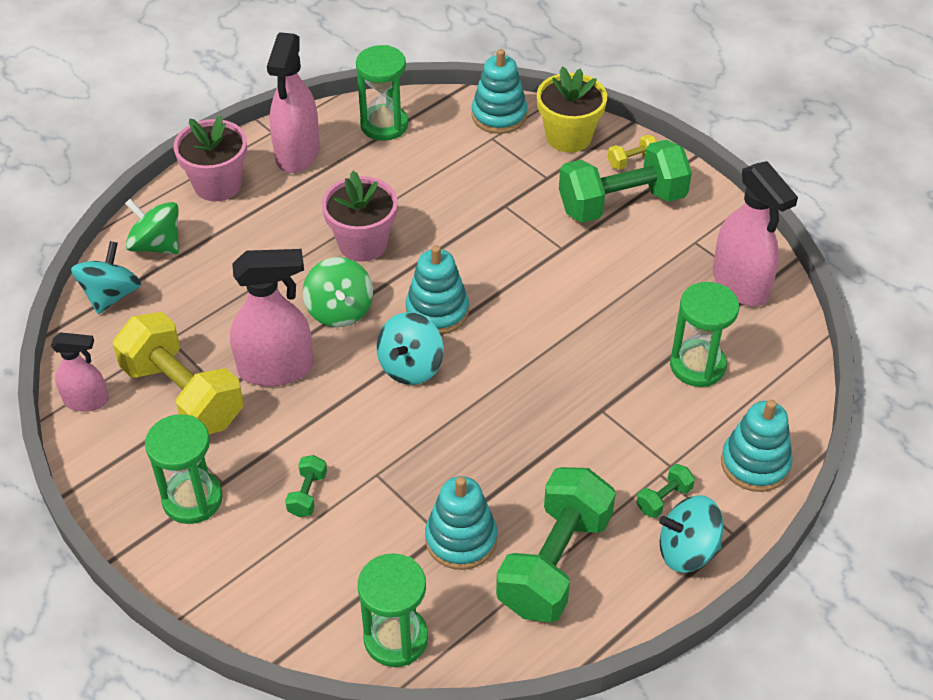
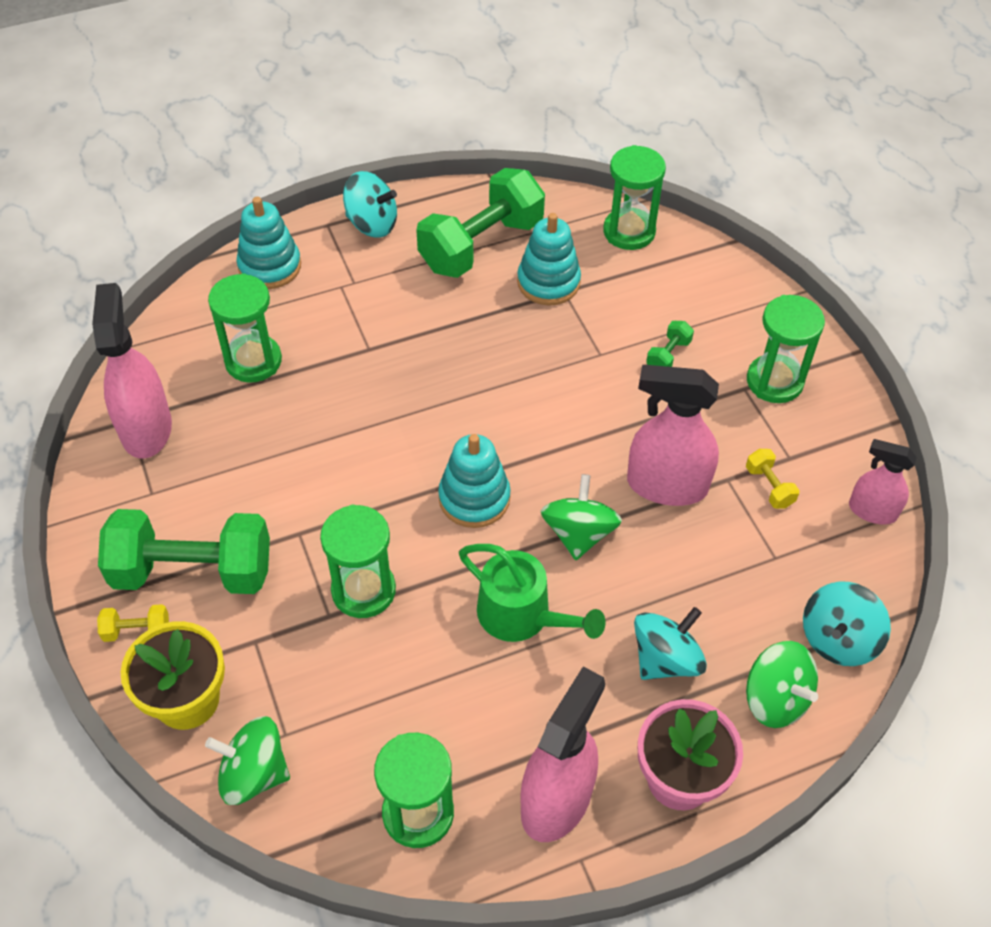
camera: 160 degrees left, 5 degrees up
yellow dumbbell [113,312,244,434] -> yellow dumbbell [746,449,800,509], size x0.41
pink flower pot [322,171,398,262] -> green watering can [459,544,606,642]
turquoise spinning top [377,312,444,385] -> turquoise spinning top moved to [634,607,707,680]
turquoise stacking toy [471,49,527,134] -> green spinning top [205,716,290,805]
green dumbbell [636,464,695,518] -> none
none -> green hourglass [320,505,396,618]

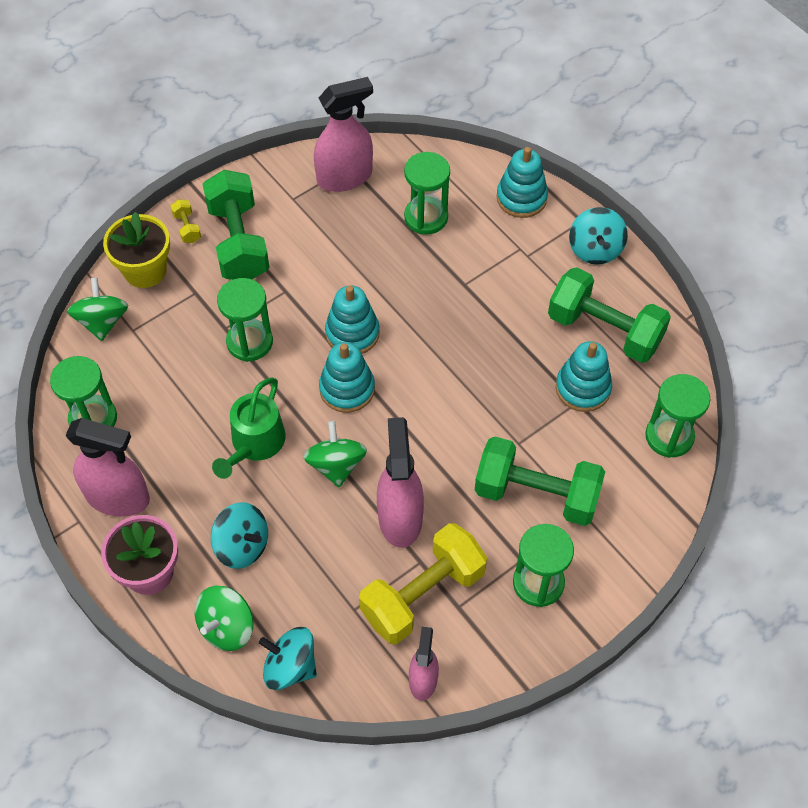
camera: 75 degrees right, 5 degrees up
green spinning top [541,474,622,560] -> green spinning top turned 90 degrees counterclockwise [303,421,367,487]
green dumbbell [646,321,694,367] -> green dumbbell [475,437,605,526], size x2.45
yellow dumbbell [746,449,800,509] -> yellow dumbbell [359,523,487,644], size x2.45
none -> turquoise stacking toy [325,285,380,354]

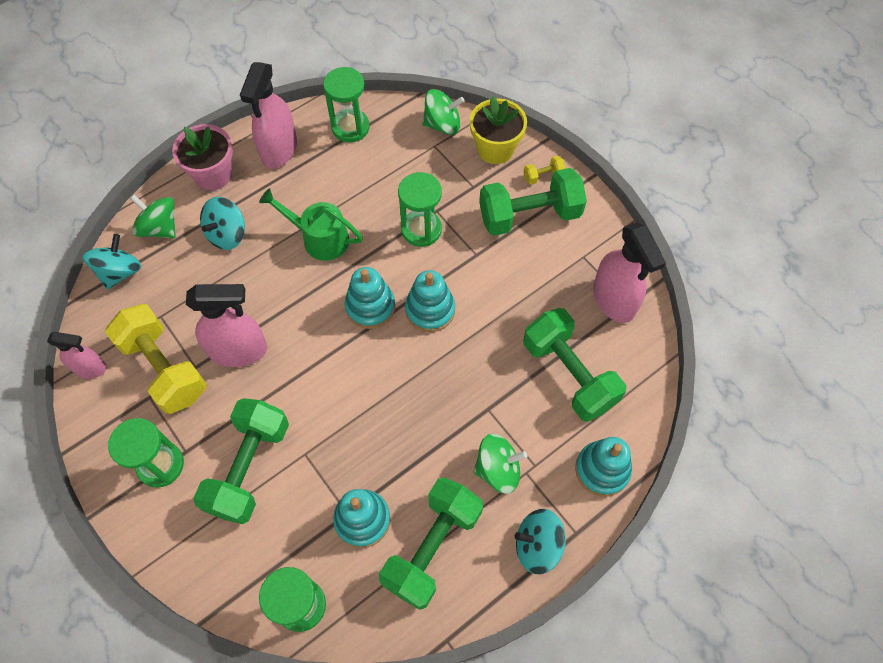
camera: 90 degrees right, 5 degrees up
green spinning top [303,421,367,487] -> green spinning top moved to [473,434,527,494]
green hourglass [404,152,450,235] -> green dumbbell [523,308,626,422]

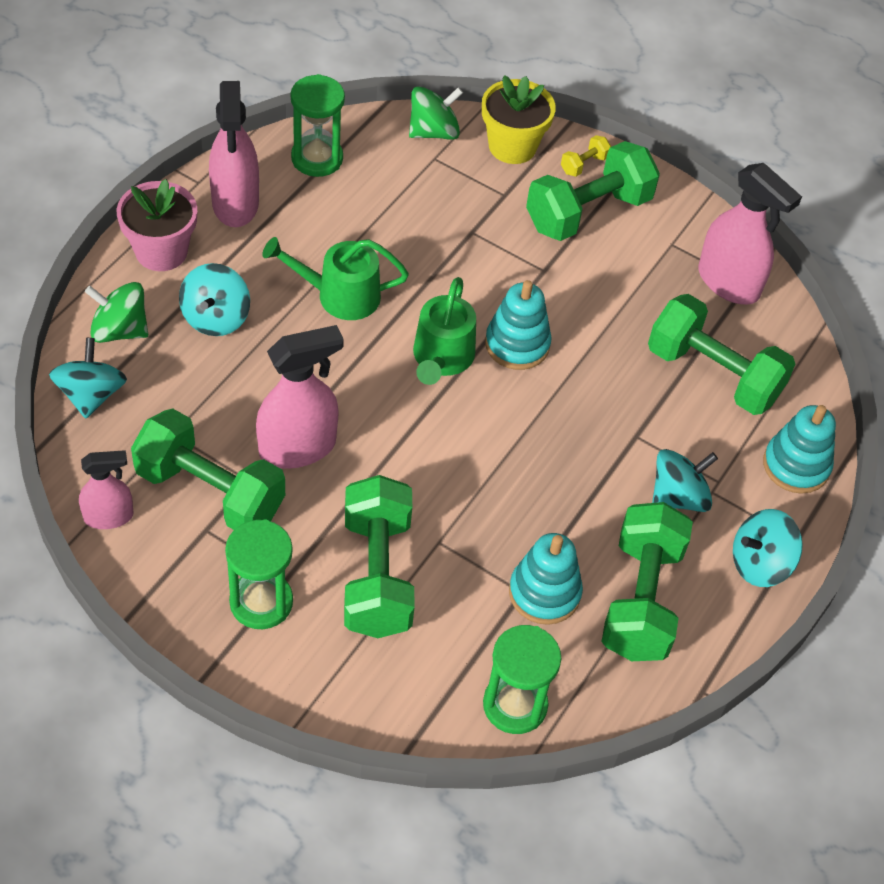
camera: 25 degrees left, 10 degrees down
yellow dumbbell [105,304,207,414] -> green dumbbell [131,409,285,530]
turquoise stacking toy [345,267,395,329] -> green watering can [413,277,476,385]
green hourglass [398,172,442,247] -> none
green spinning top [473,434,527,494] -> turquoise spinning top [652,449,718,512]

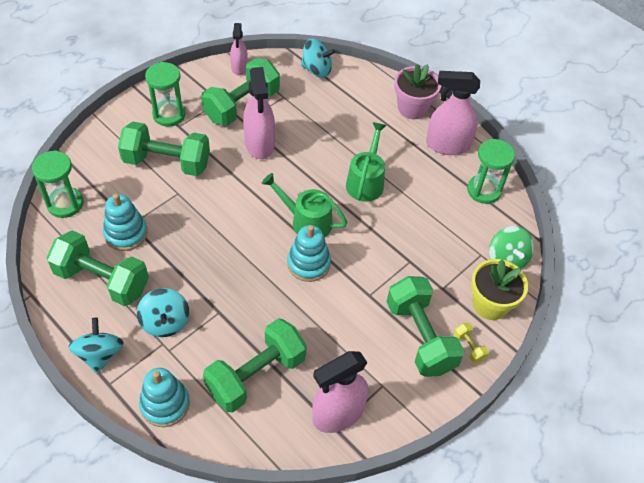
camera: 105 degrees right, 0 degrees up
green spinning top [85,282,148,343] -> none
turquoise spinning top [179,263,250,336] -> none

